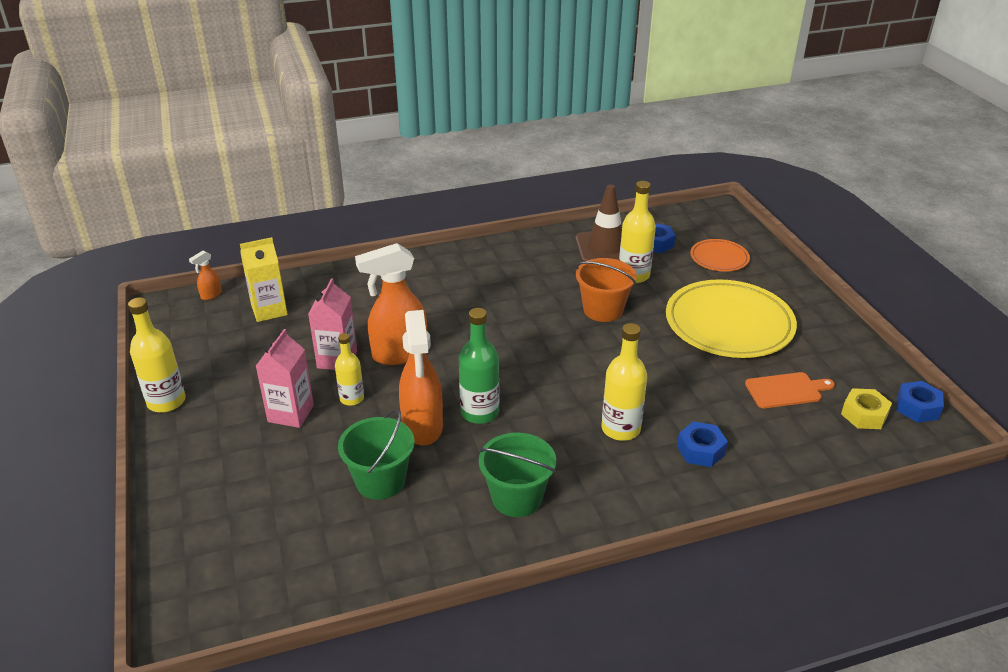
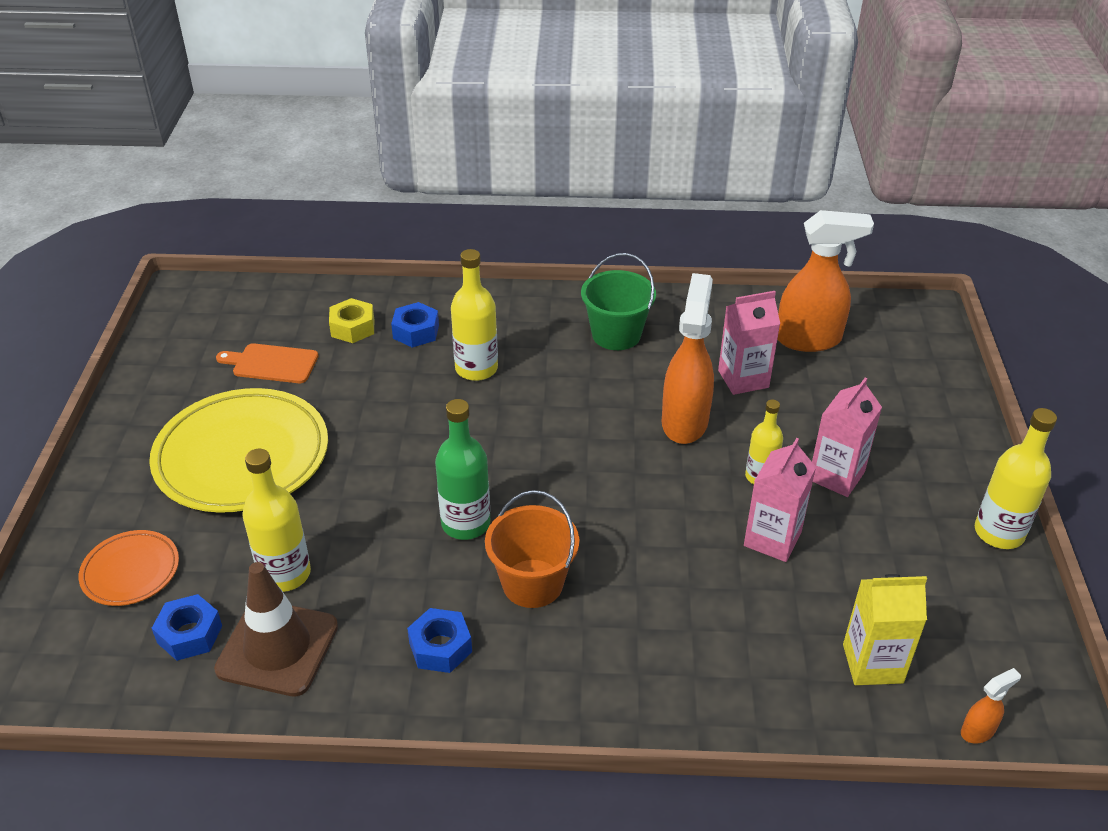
camera: 160 degrees left, 5 degrees up
green bucket [338,409,415,500] -> pink carton [718,291,780,395]
orange spray bottle [355,243,427,365] -> orange spray bottle moved to [777,210,874,352]
green bottle [459,308,499,424] -> green bottle moved to [435,399,490,540]
orange bucket [576,258,637,322] -> orange bucket moved to [485,490,579,608]
yellow nut [841,388,892,429] -> yellow nut moved to [329,298,374,343]
blue nut [897,381,944,423] -> blue nut moved to [407,608,472,673]

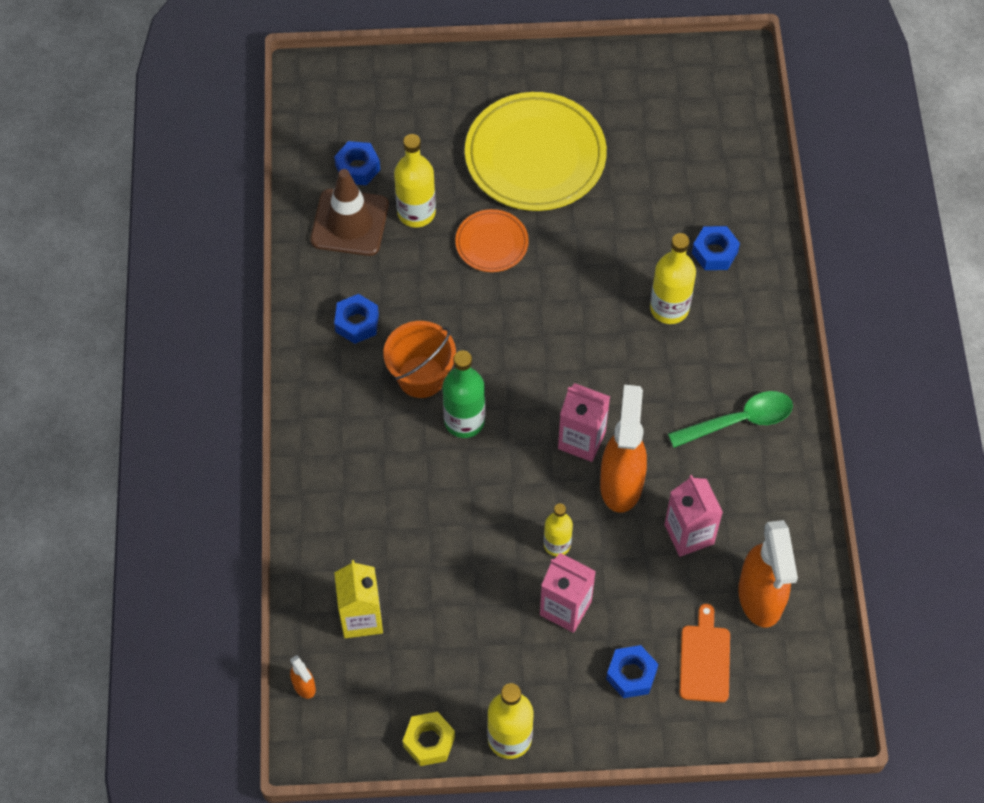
camera: 85 degrees right, 20 degrees up
orange plate [79,530,179,606] -> orange plate moved to [455,209,529,272]
orange cutting board [216,343,318,383] -> orange cutting board moved to [680,604,730,702]
yellow nut [329,298,374,343] -> yellow nut moved to [403,712,455,766]
green bottle [435,399,490,540] -> green bottle moved to [442,351,485,438]
green bucket [581,253,656,350] -> green spoon [668,391,793,448]
orange spray bottle [662,273,714,444] -> orange spray bottle turned 90 degrees counterclockwise [600,385,647,513]
pink carton [744,438,816,562] -> pink carton moved to [558,383,610,462]
none -> blue nut [606,645,658,698]

